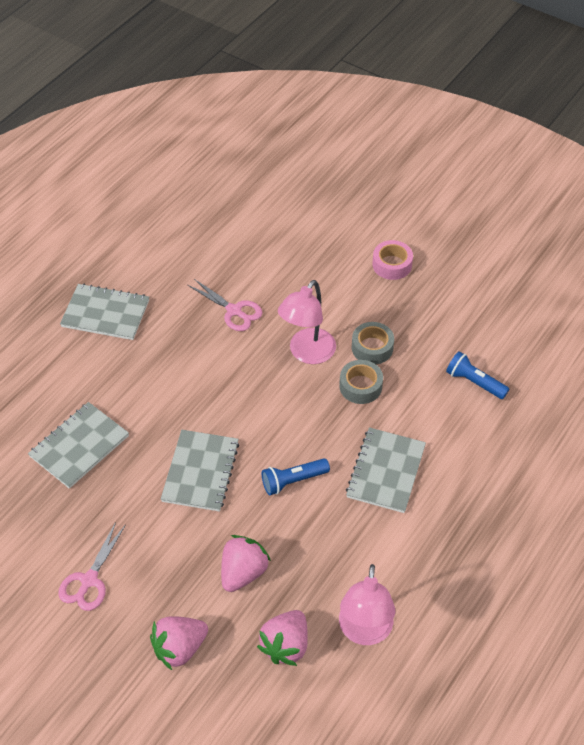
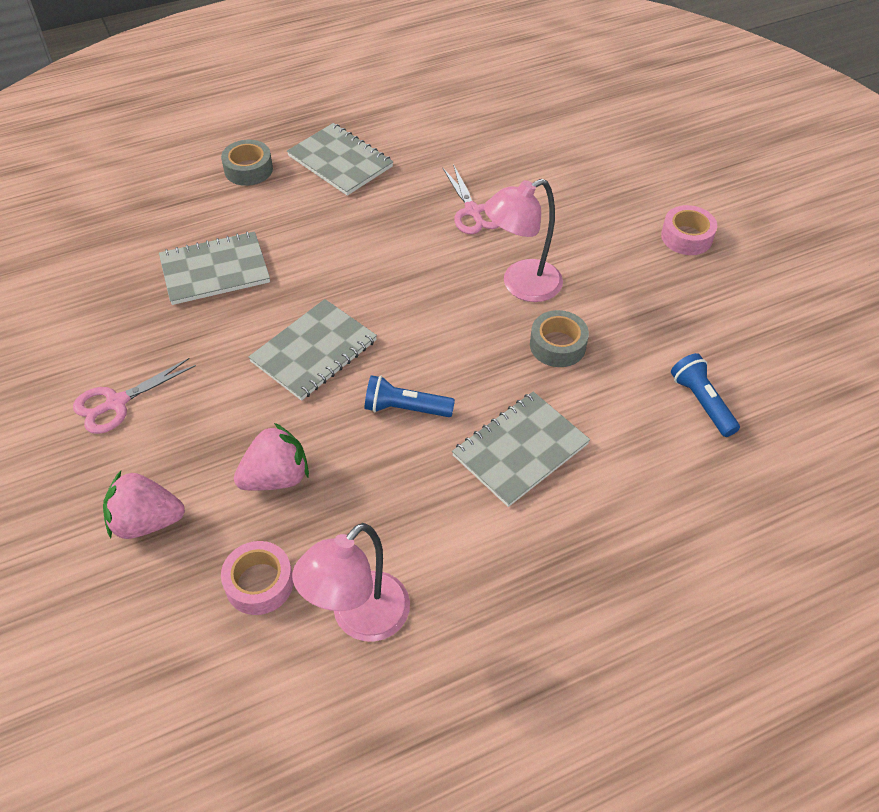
camera: 30 degrees right, 0 degrees up
pink strawberry [257,610,308,666] -> pink tape [221,541,293,615]
grey tape [352,322,394,364] -> grey tape moved to [221,140,273,186]

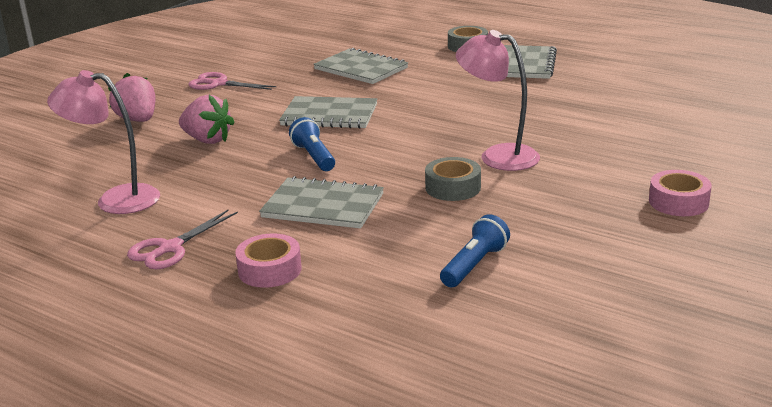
camera: 60 degrees right, 25 degrees down
pink tape [221,541,293,615] -> pink tape moved to [235,233,302,288]
pink scissors [443,164,499,234] -> pink scissors moved to [127,210,238,269]

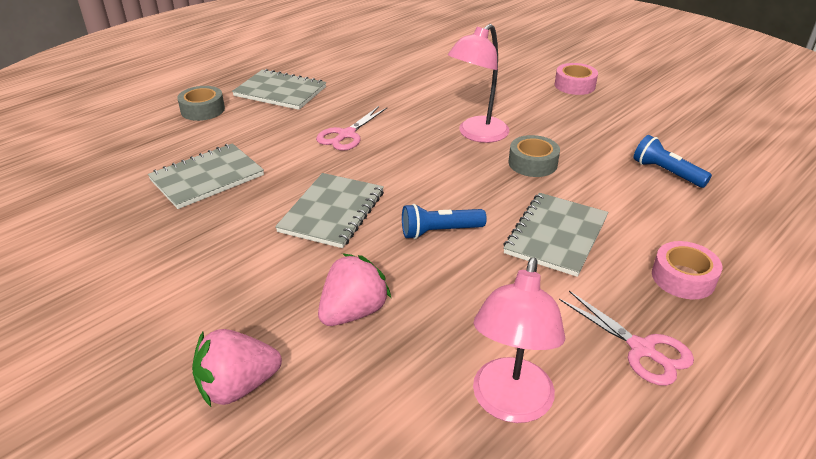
camera: 80 degrees left, 10 degrees up
pink scissors [188,72,276,90] -> pink scissors moved to [316,106,387,151]

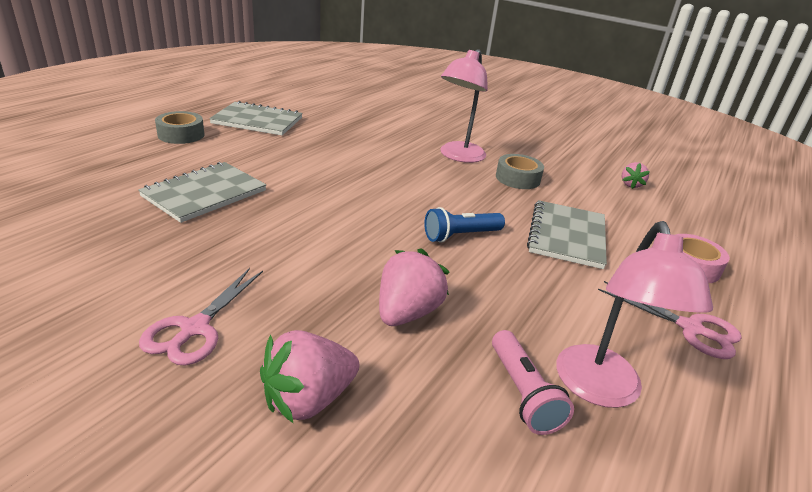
camera: 15 degrees left, 5 degrees down
grey notebook [275,173,384,248] -> none
pink scissors [316,106,387,151] -> pink scissors moved to [139,268,263,365]
pink tape [555,63,598,95] -> none
blue flashlight [634,135,712,188] -> pink strawberry [621,162,650,189]
none -> pink flashlight [492,330,574,435]

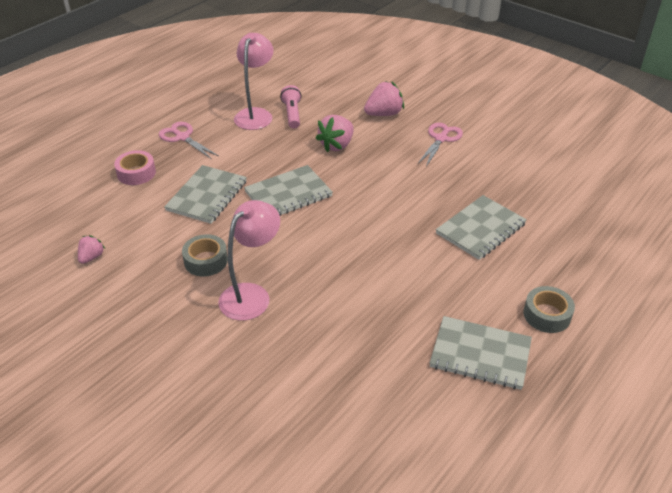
camera: 170 degrees left, 10 degrees up
blue flashlight [424,207,505,243] -> grey notebook [244,165,333,216]

